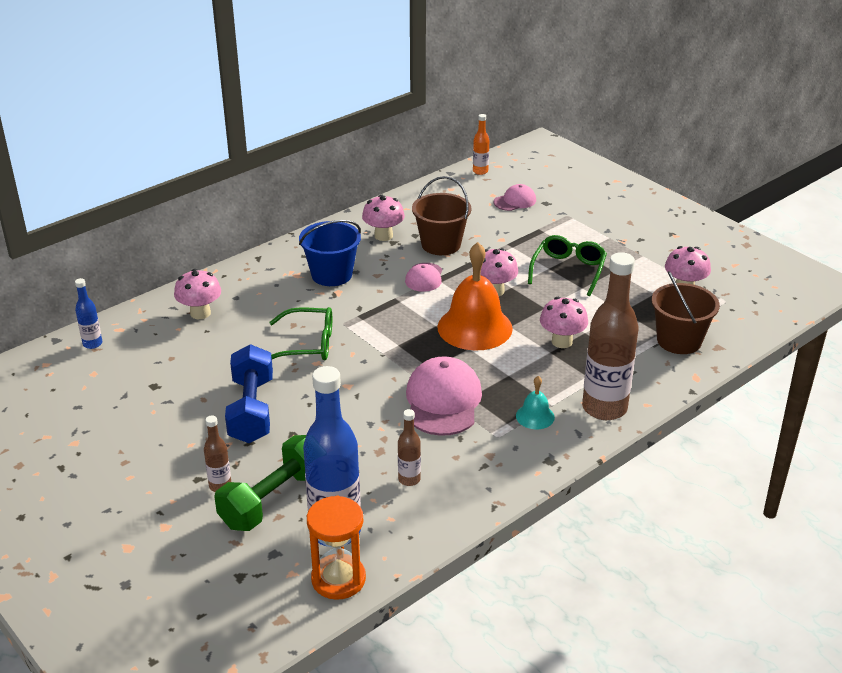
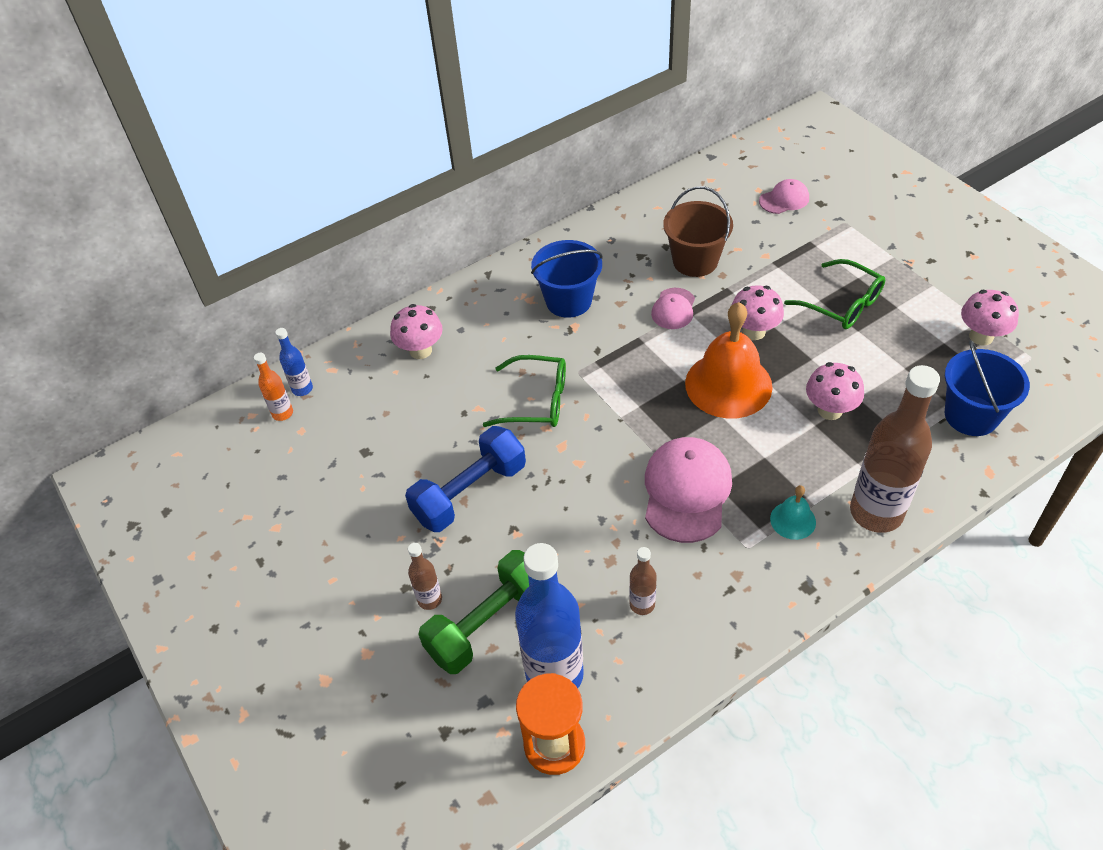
camera: 10 degrees right, 15 degrees up
blue dumbbell [225,344,273,443] -> blue dumbbell turned 45 degrees clockwise [405,426,526,532]
pink mushroom [362,195,405,241] -> none
orange bottle [473,114,489,175] -> orange bottle moved to [254,353,293,421]
green glasses [528,235,607,296] -> green glasses turned 105 degrees clockwise [784,259,885,329]
brown bucket [652,271,720,354] -> blue bucket [945,340,1030,436]

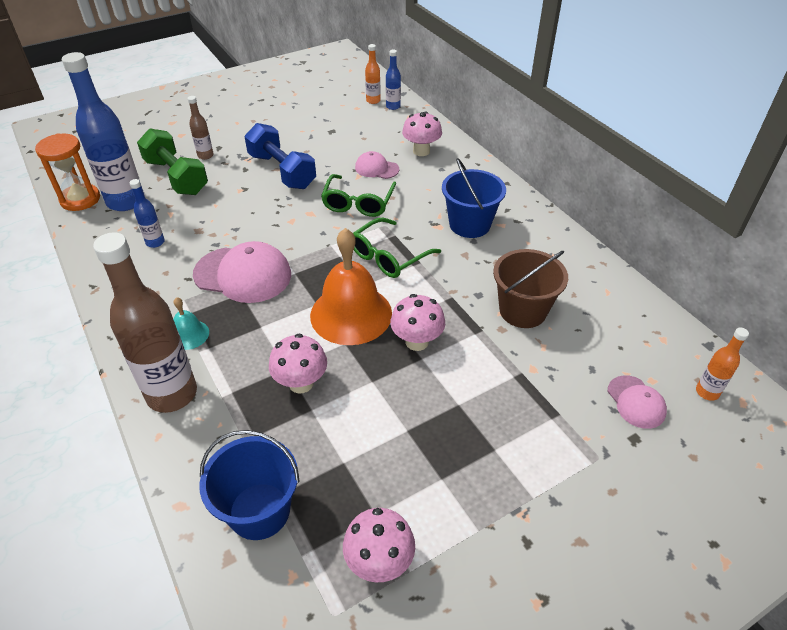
camera: 90 degrees right, 5 degrees down
brown bottle [629,547,657,615] -> blue bottle [130,179,165,248]
pink cap [651,288,695,329] -> pink cap moved to [355,151,399,179]
green glasses [784,259,885,329] -> green glasses moved to [353,218,441,278]
none -> orange bottle [696,327,749,401]

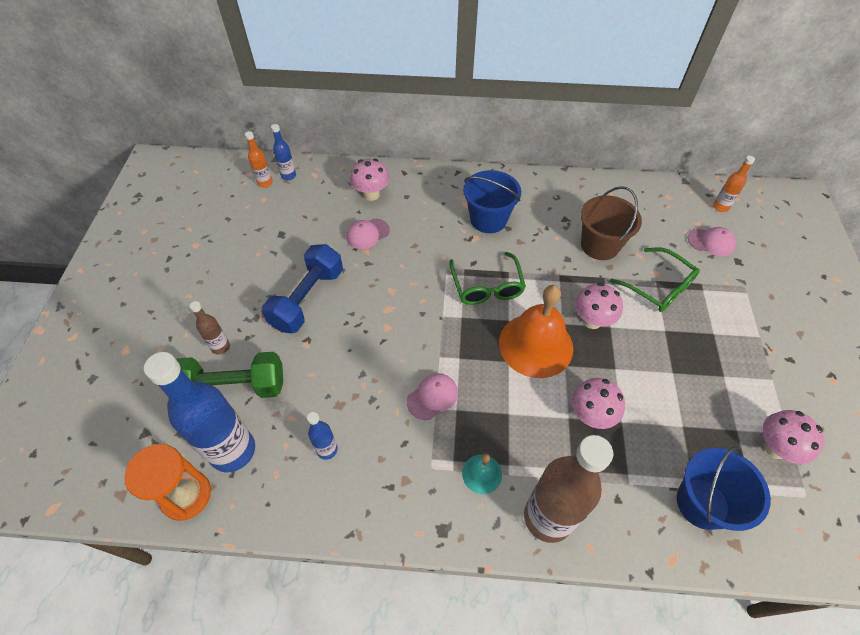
camera: 55 degrees left, 10 degrees up
pink cap [193,241,291,303] -> pink cap [407,373,458,420], size x0.55
blue dumbbell [244,123,316,189] -> blue dumbbell turned 60 degrees counterclockwise [262,244,343,333]
green glasses [321,174,397,217] -> green glasses moved to [610,247,700,312]

